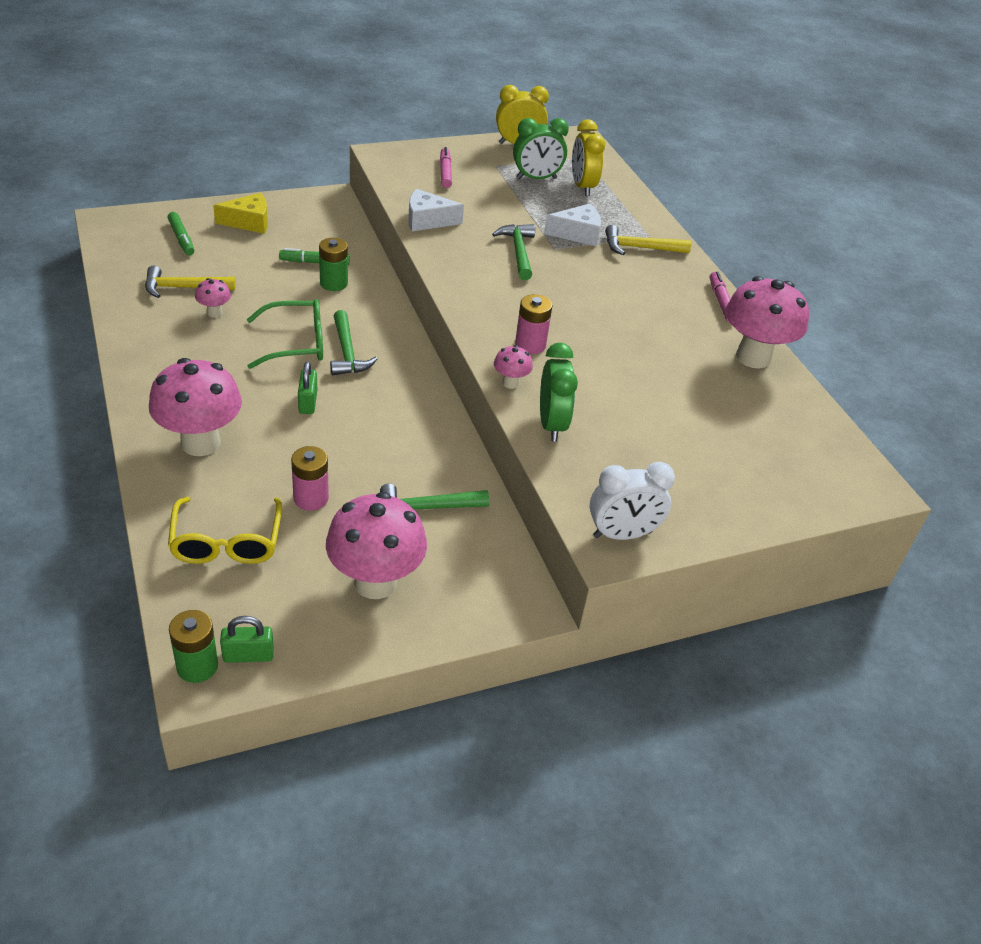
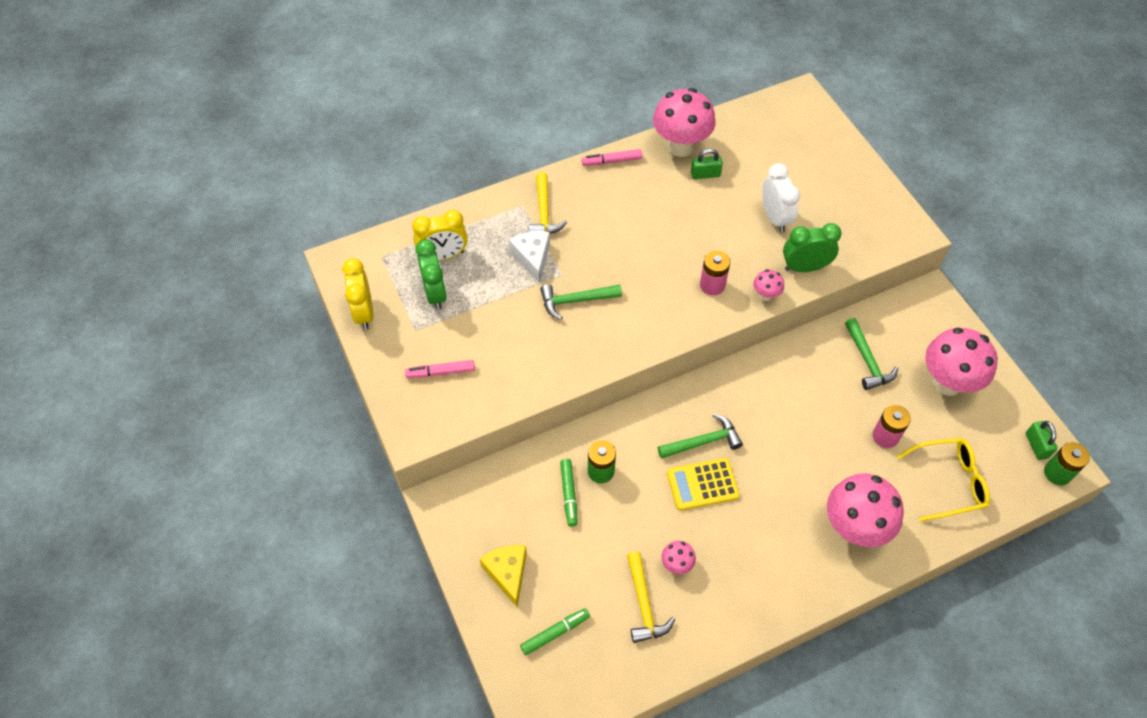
camera: 90 degrees left, 15 degrees up
green glasses [247,299,323,369] -> yellow calculator [667,458,740,511]
green padlock [298,361,317,414] -> green padlock moved to [691,149,723,179]
white cheese [408,189,464,231] -> none
white clock [590,462,675,540] -> white clock moved to [762,163,800,232]

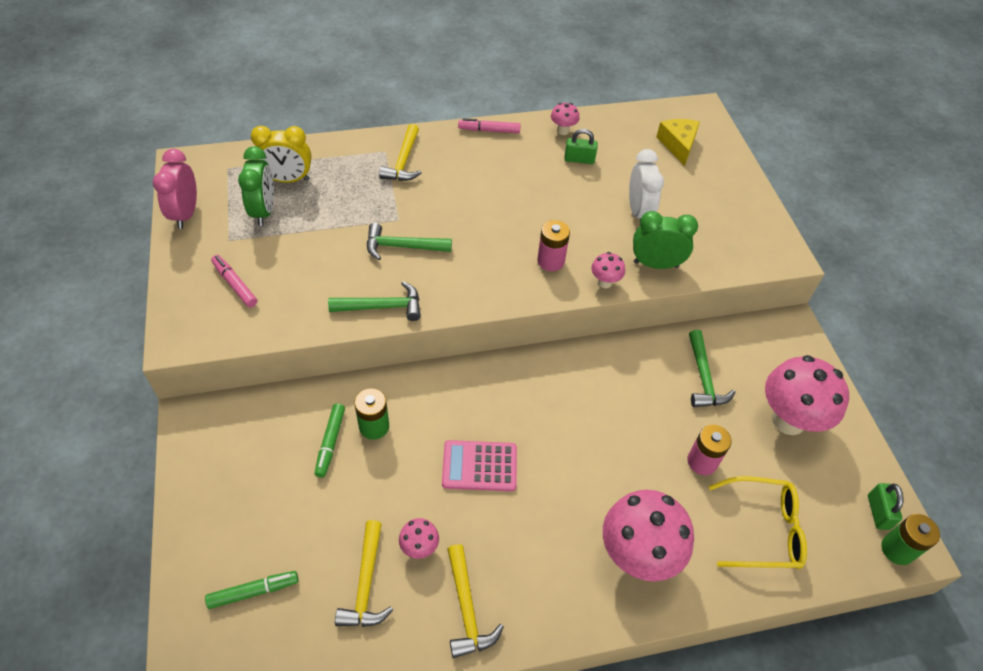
camera: 10 degrees right, 5 degrees down
yellow clock [342,258,373,329] -> pink clock [153,149,197,229]
pink marker [405,360,475,378] -> pink marker turned 45 degrees clockwise [211,255,257,307]
yellow cheese [480,545,527,607] -> yellow cheese moved to [656,119,700,166]
white cheese [509,231,550,283] -> none
pink mushroom [653,88,715,157] -> pink mushroom [551,103,579,135], size x0.45
green hammer [658,414,743,459] -> green hammer moved to [328,281,421,321]
yellow calculator [667,458,740,511] -> pink calculator [442,440,517,491]
none -> yellow hammer [447,544,504,658]

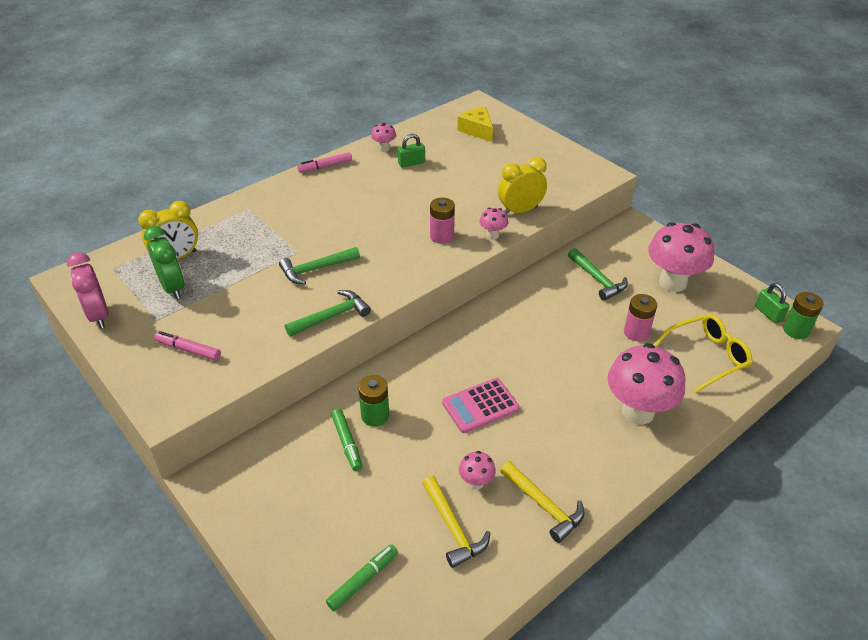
camera: 25 degrees left, 10 degrees down
yellow hammer [379,124,422,181] -> none
white clock [629,149,664,220] -> none
green clock [633,211,698,269] -> yellow clock [498,157,547,214]

